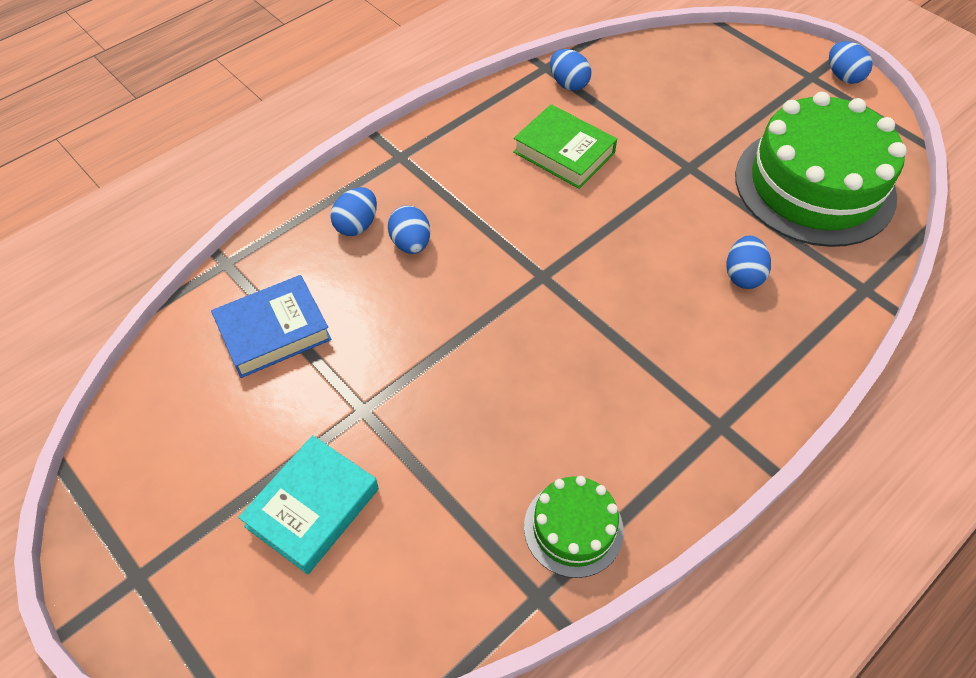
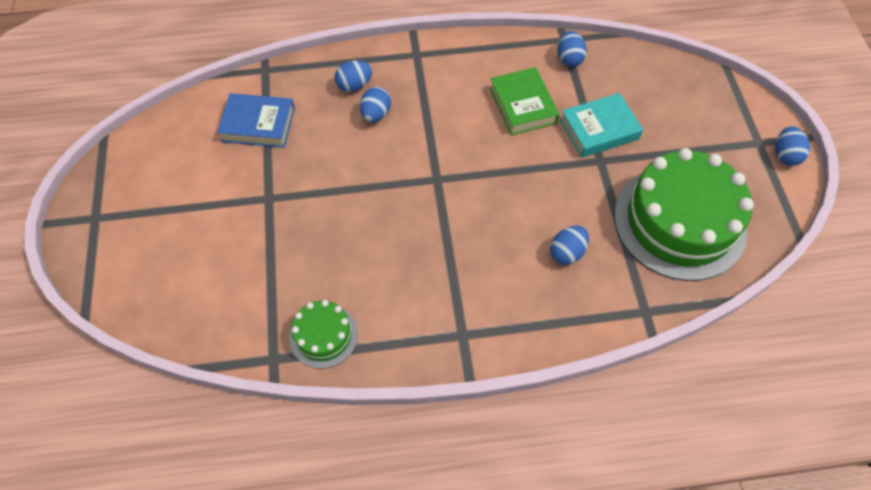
camera: 35 degrees right, 5 degrees up
turquoise book [238,435,379,574] -> turquoise book moved to [560,93,643,158]

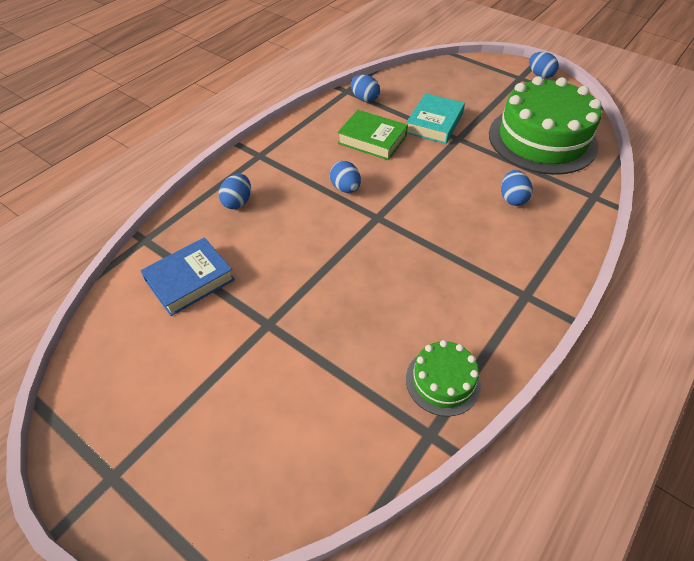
camera: 45 degrees left, 10 degrees down
blue egg [360,87,391,122] -> blue egg moved to [330,161,361,193]

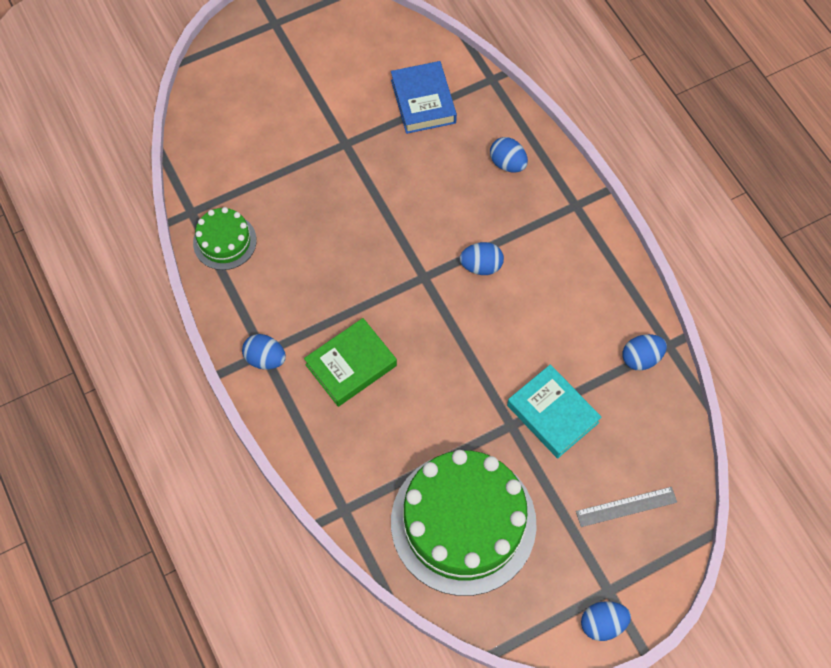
camera: 115 degrees right, 15 degrees up
green book [338,110,408,160] -> green book moved to [304,318,397,407]
blue egg [501,170,532,206] -> blue egg moved to [242,334,286,370]
none -> grey ruler [576,487,677,527]

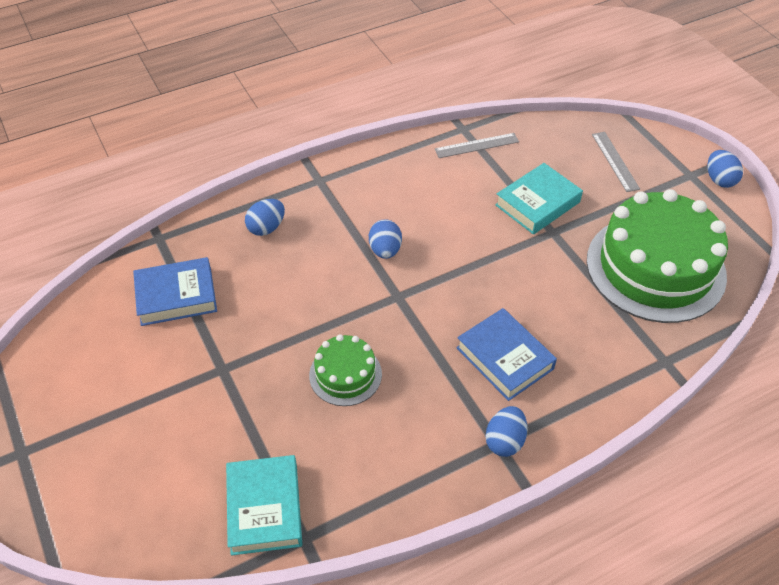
camera: 90 degrees left, 15 degrees down
green cake [193,207,257,270] -> green cake moved to [309,334,382,406]
green book [304,318,397,407] -> blue book [456,308,557,401]
blue egg [623,334,667,371] -> grey ruler [435,133,519,158]
none -> turquoise book [226,455,303,556]

